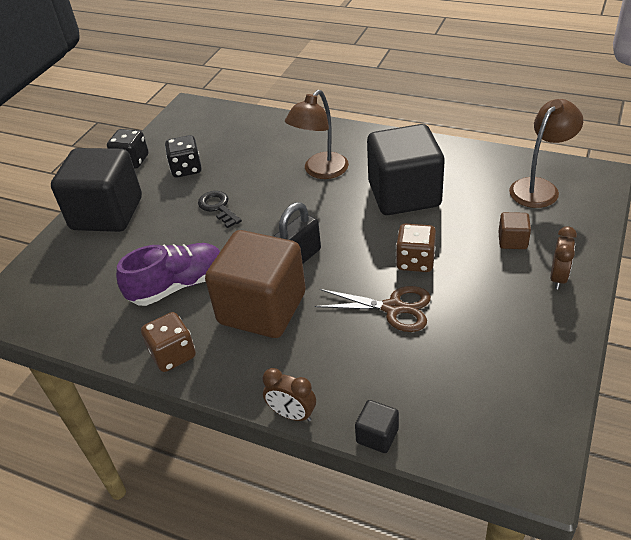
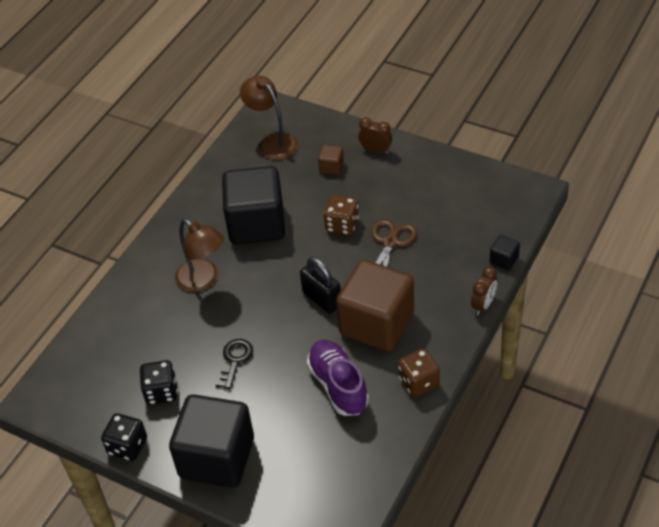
camera: 85 degrees left, 5 degrees up
black key [198,191,242,228] -> black key turned 135 degrees clockwise [216,339,253,389]

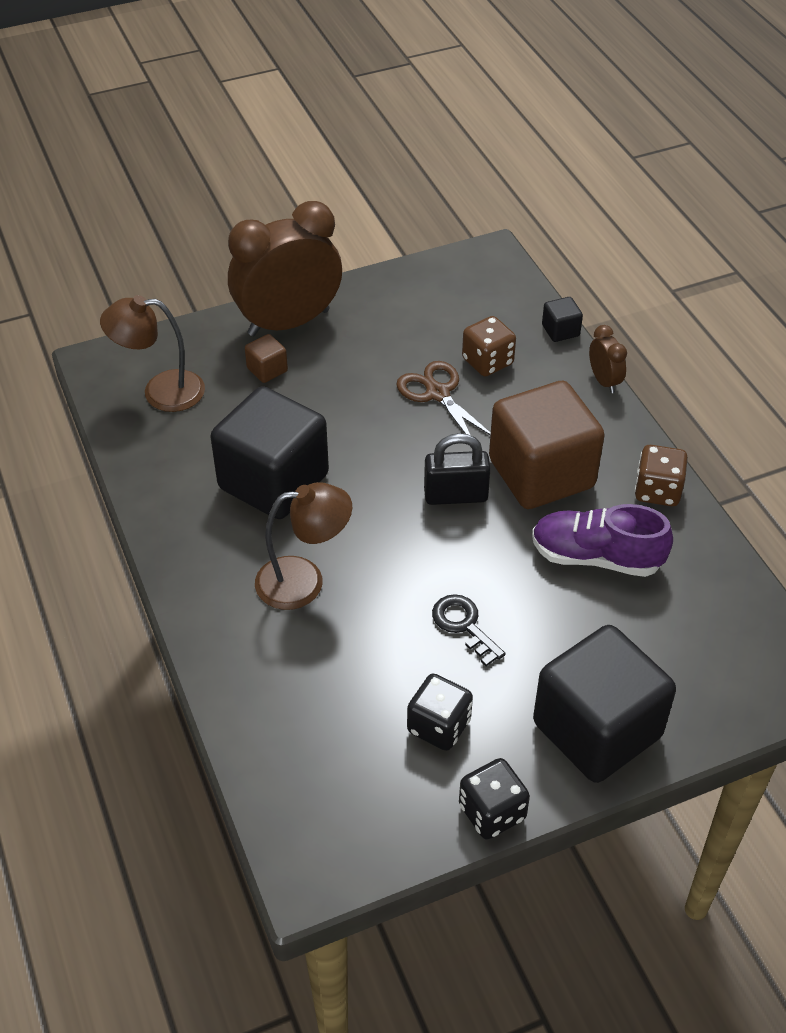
camera: 55 degrees left, 0 degrees up
brown dice [324,195,359,235] -> brown dice moved to [462,316,516,377]
brown clock [358,117,392,154] -> brown clock [228,201,342,336], size x2.30

